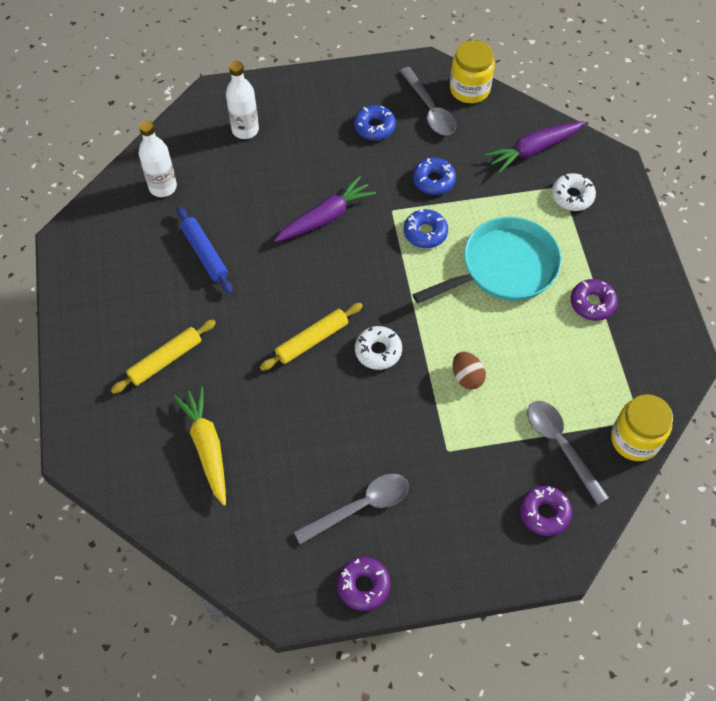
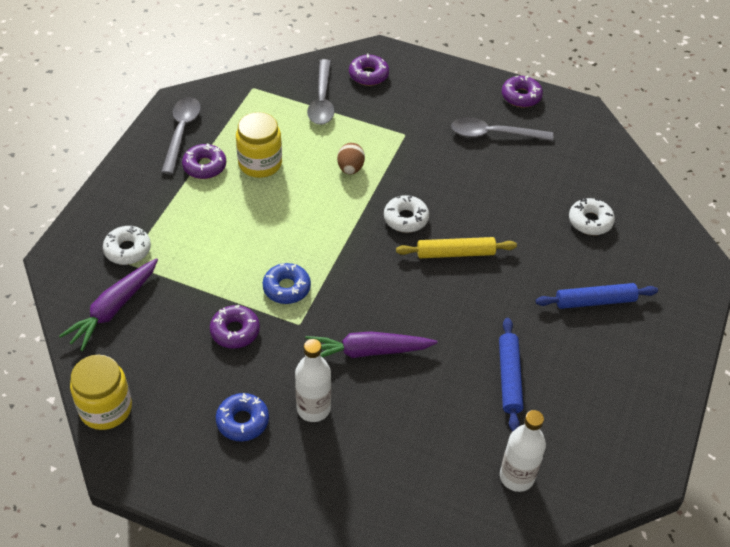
camera: 150 degrees left, 10 degrees down
yellow rolling pin [111,320,216,394] -> blue rolling pin [535,283,658,309]
yellow carrot [174,386,226,506] -> white donut [569,198,615,235]
white bottle [226,61,259,139] -> white bottle moved to [295,339,331,422]
grey spoon [400,67,456,135] -> grey spoon moved to [161,97,201,174]
turquoise pan [412,217,561,303] -> none
blue donut [413,158,456,195] -> purple donut [210,305,260,349]
purple carrot [485,121,585,173] -> purple carrot turned 120 degrees clockwise [59,258,158,351]
yellow jar [611,394,673,461] -> yellow jar moved to [236,112,282,178]

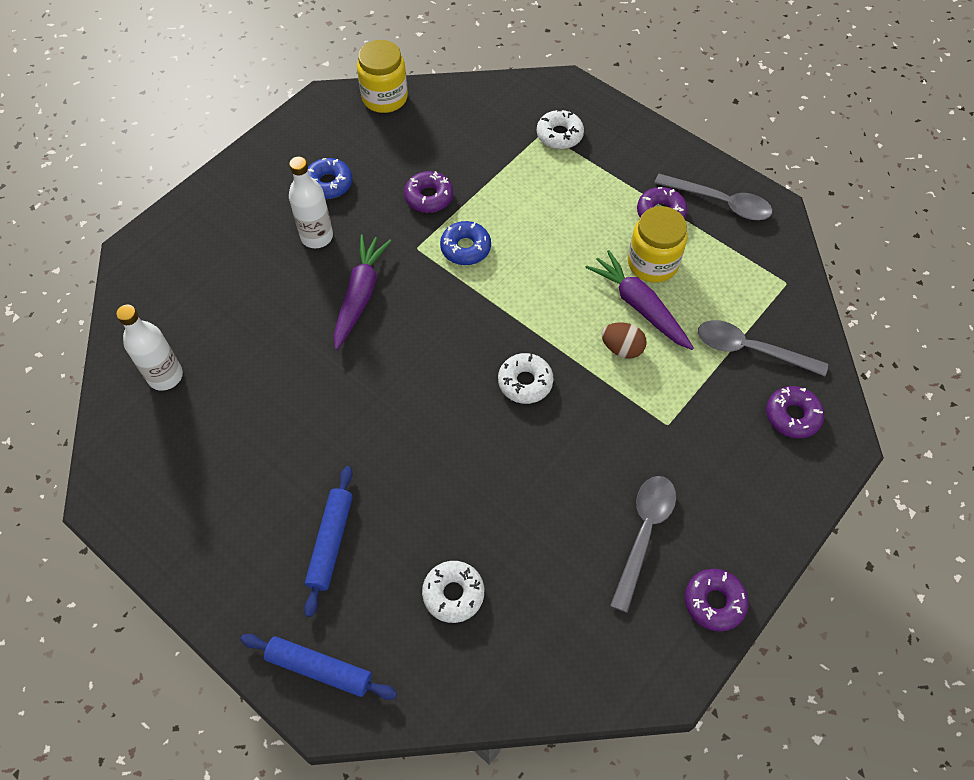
camera: 110 degrees right, 10 degrees up
purple carrot [59,258,158,351] -> purple carrot moved to [585,250,694,350]
yellow rolling pin [396,237,517,258] -> none
blue rolling pin [499,318,523,432] -> blue rolling pin moved to [240,634,397,700]

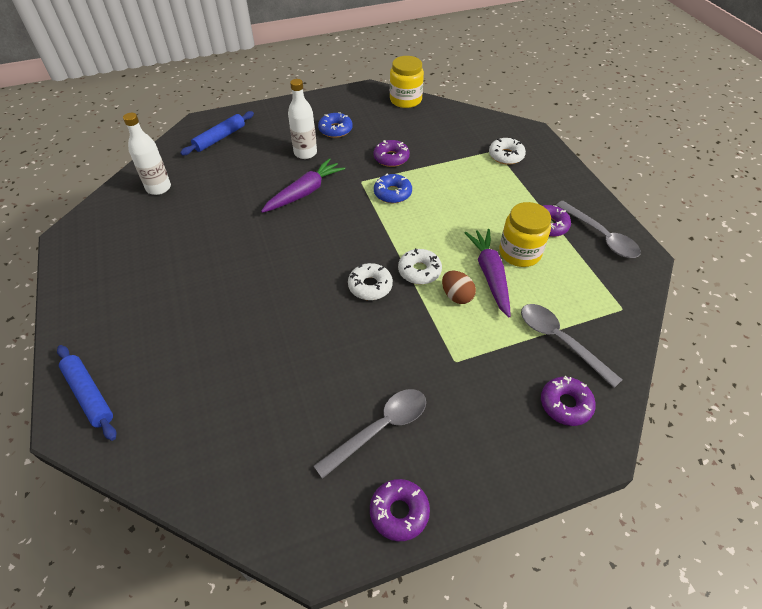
camera: 30 degrees right, 10 degrees down
blue rolling pin [304,466,353,617] -> blue rolling pin moved to [180,111,254,155]
white donut [422,561,484,623] -> white donut moved to [398,248,442,285]

